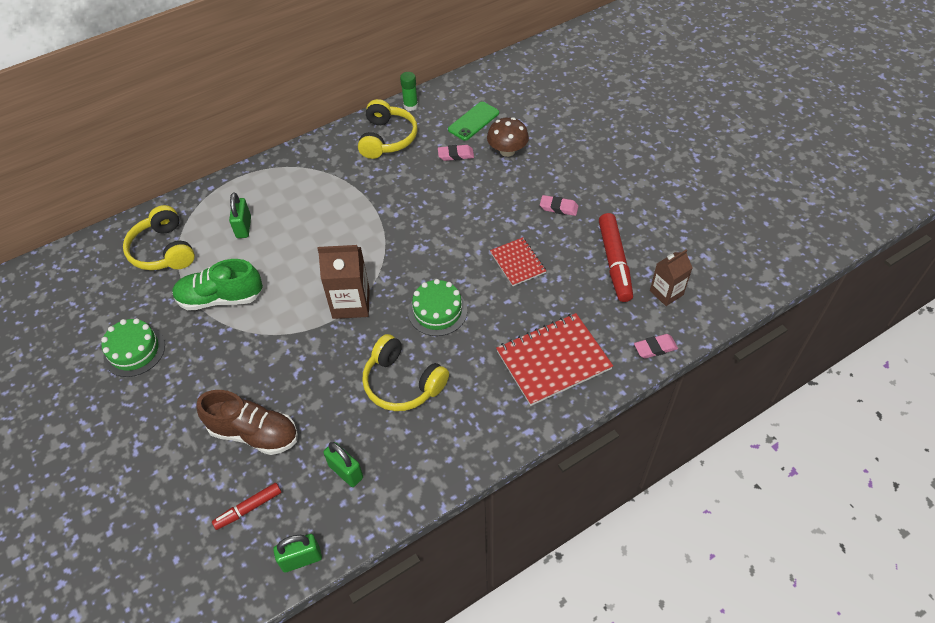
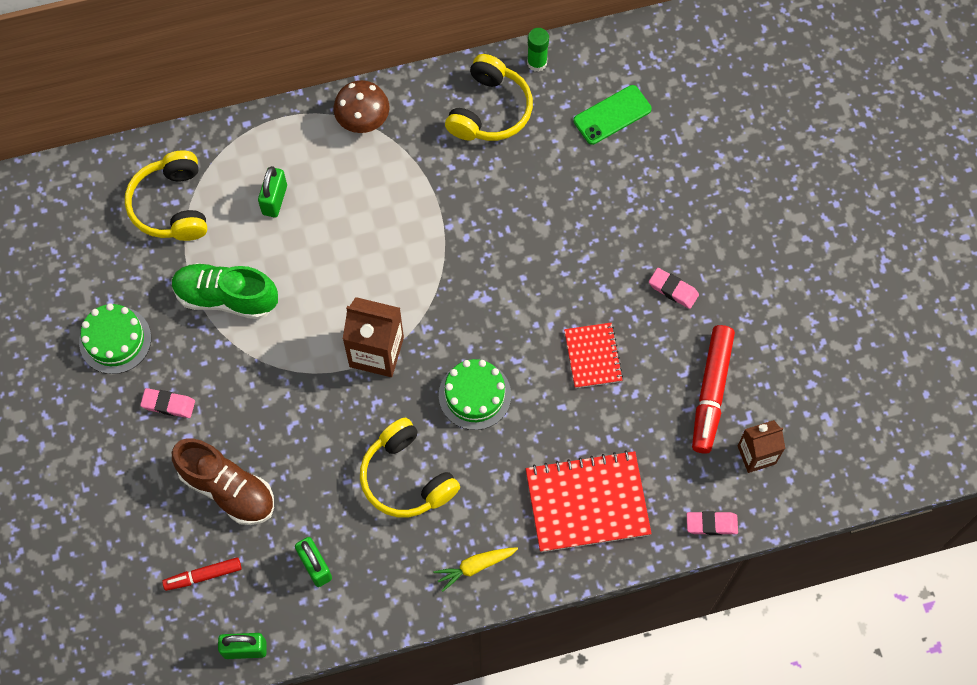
camera: 15 degrees right, 15 degrees up
pink eraser [438,145,474,161] -> pink eraser moved to [140,388,195,418]
brown mushroom [487,117,529,157] -> brown mushroom moved to [334,80,389,133]
none -> yellow carrot [433,547,518,592]

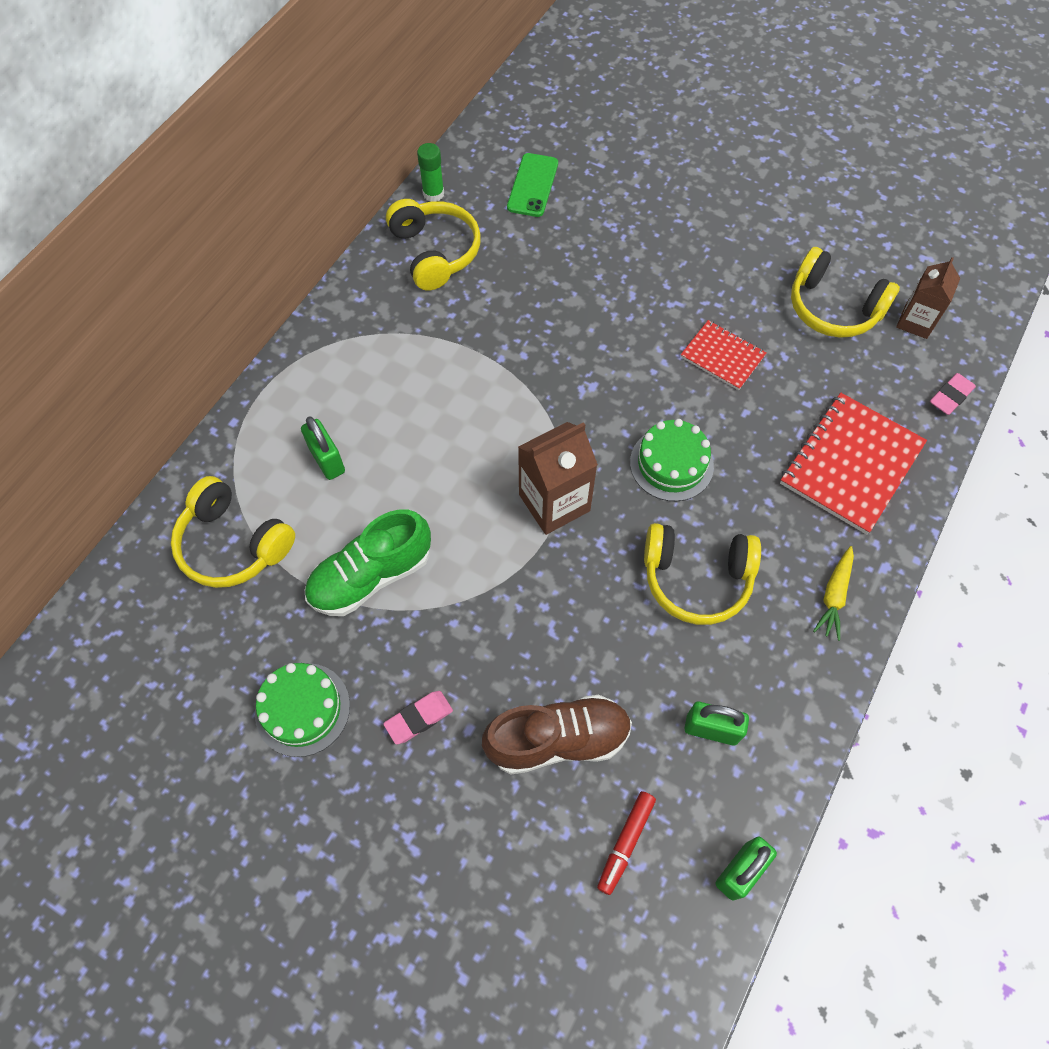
camera: 45 degrees left, 5 degrees down
brown mushroom [334,80,389,133] -> none
pink eraser [649,268,699,309] -> none
red marker [692,325,735,454] -> yellow headphones [791,247,900,338]

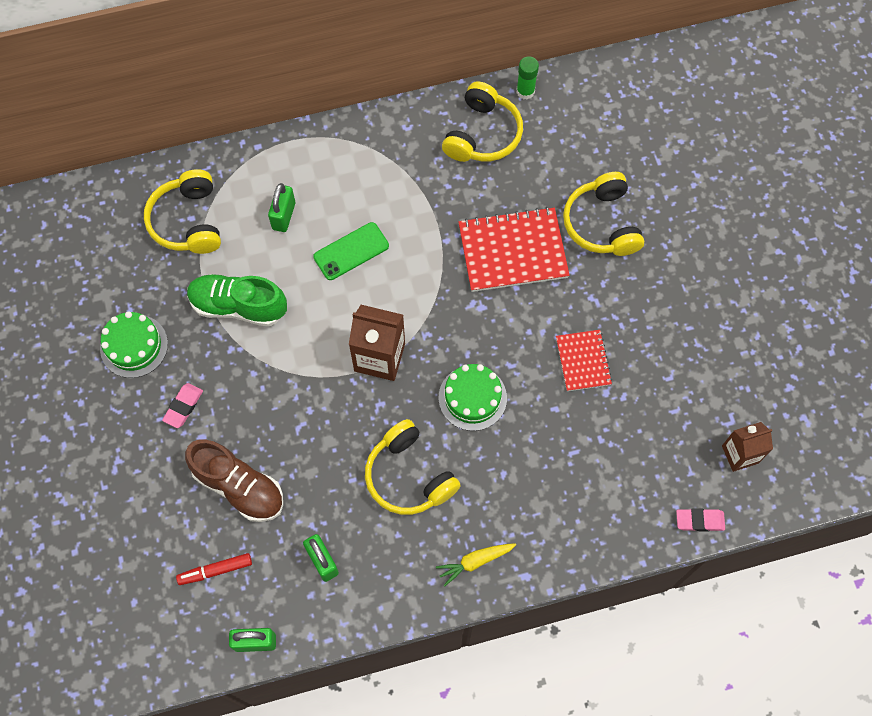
camera: 45 degrees right, 5 degrees up
pink eraser [383,691,453,744] -> pink eraser turned 75 degrees counterclockwise [162,383,203,428]
green phone [507,153,558,217] -> green phone moved to [313,222,389,280]
red notebook [780,393,927,535] -> red notebook moved to [458,207,570,292]
yellow headphones [791,247,900,338] -> yellow headphones moved to [563,172,644,256]

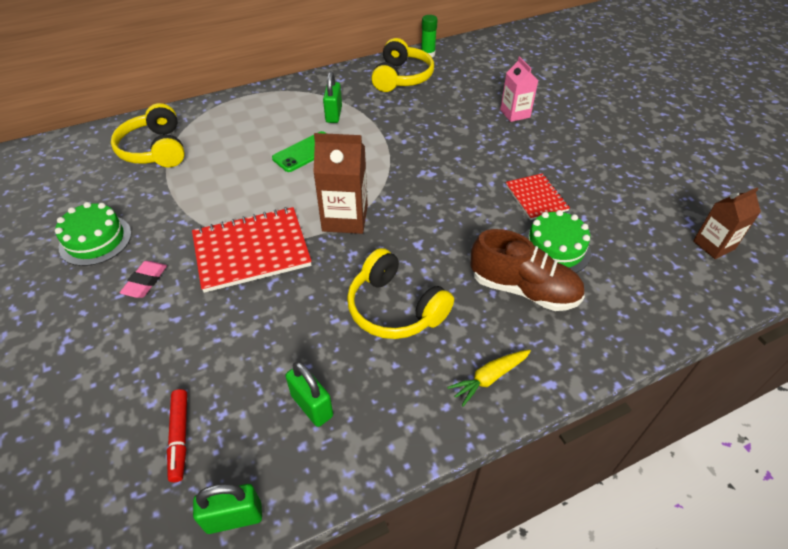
camera: 10 degrees left, 20 degrees down
red marker [176,553,252,585] -> red marker turned 75 degrees counterclockwise [167,389,187,482]
brown shoe [185,439,283,522] -> brown shoe moved to [470,229,585,311]
green shoe [187,274,287,327] -> none
green padlock [268,183,295,232] -> green padlock moved to [323,71,342,123]
green cake [438,364,507,431] -> green cake moved to [523,210,591,273]
red notebook [458,207,570,292] -> red notebook moved to [192,207,312,293]
yellow headphones [563,172,644,256] -> pink carton [500,57,539,122]
pink eraser [676,508,725,531] -> none

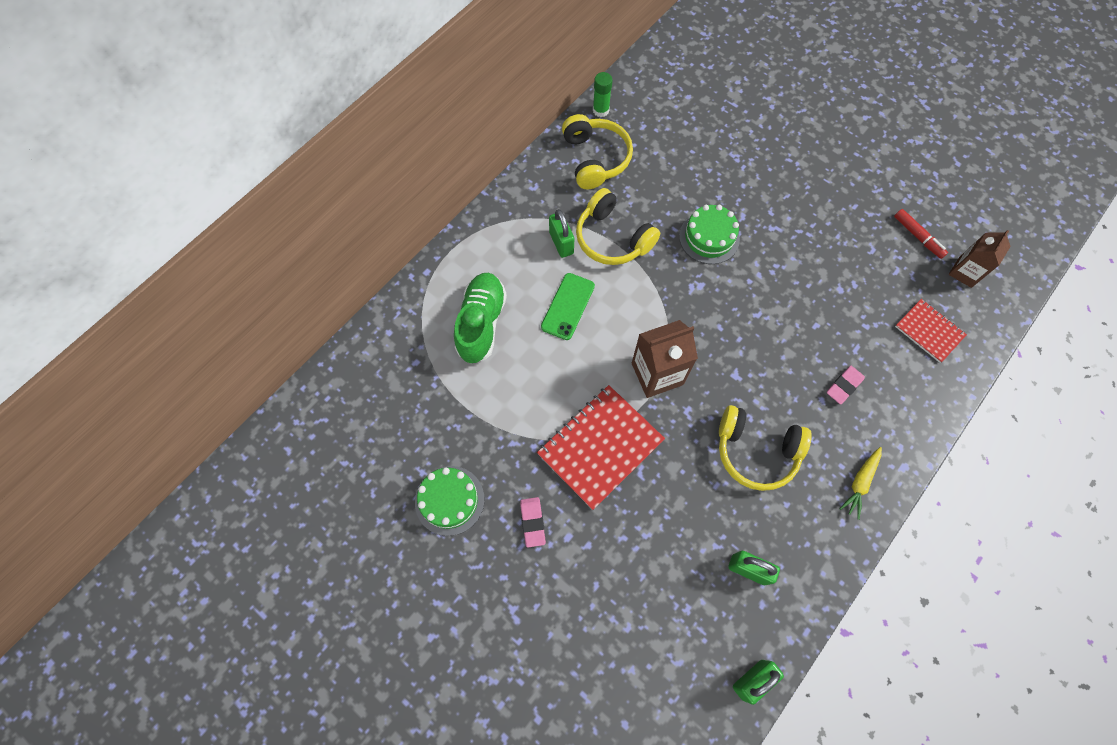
camera: 25 degrees left, 20 degrees up
yellow headphones [111,103,185,167] -> yellow headphones moved to [576,188,660,265]
red marker [167,389,187,482] -> red marker moved to [894,209,948,259]
brown shoe [470,229,585,311] -> pink eraser [827,366,865,404]
pink carton [500,57,539,122] -> none
red notebook [505,173,570,220] -> red notebook moved to [895,299,967,363]
green cake [523,210,591,273] -> green cake moved to [679,205,740,264]
none -> green shoe [454,273,507,363]

